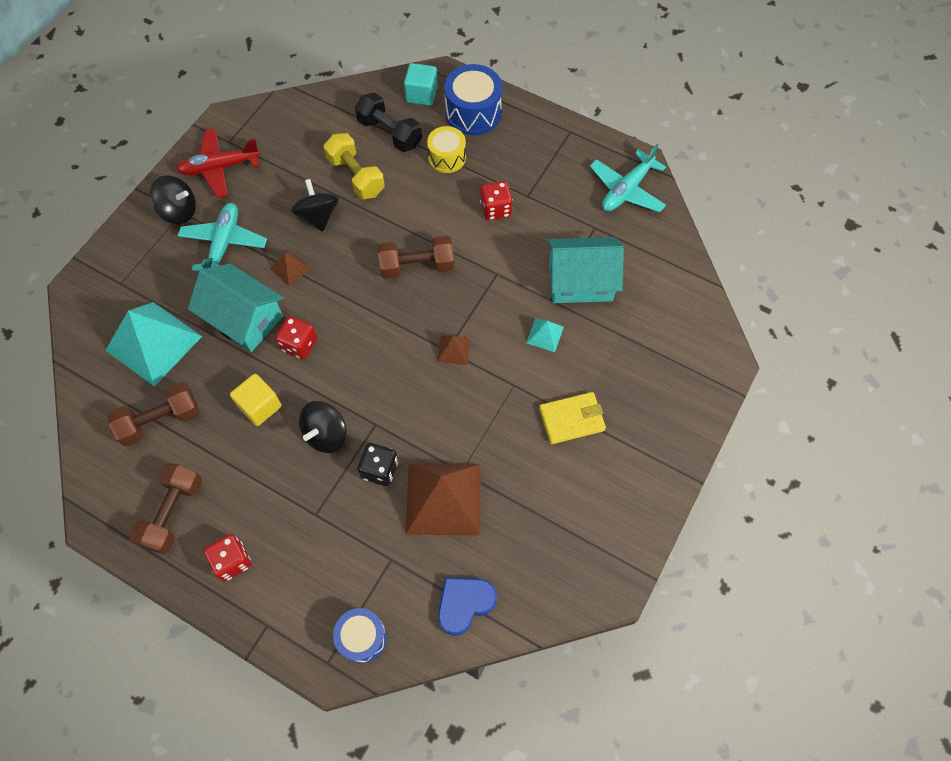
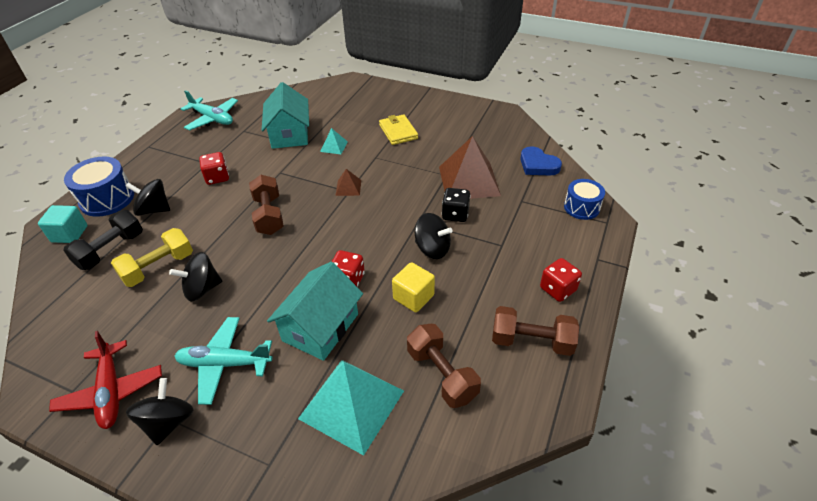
camera: 95 degrees left, 20 degrees down
brown pyramid [271,252,311,286] -> none
yellow drum [427,126,466,173] -> black spinning top [126,179,170,216]

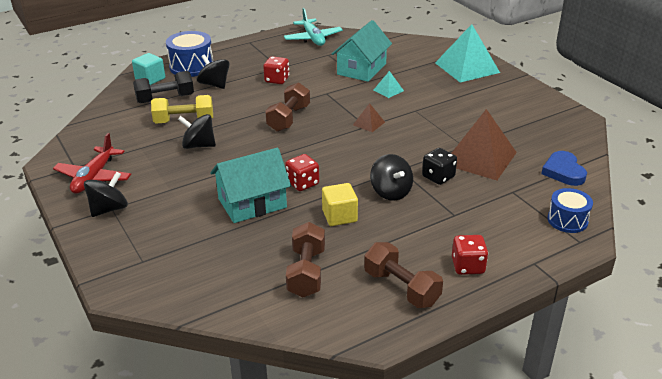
camera: 35 degrees right, 10 degrees down
turquoise plane [174,317,273,405] -> none
turquoise pyramid [298,360,404,456] -> turquoise pyramid moved to [435,24,500,82]
yellow wallet [379,114,418,145] -> none

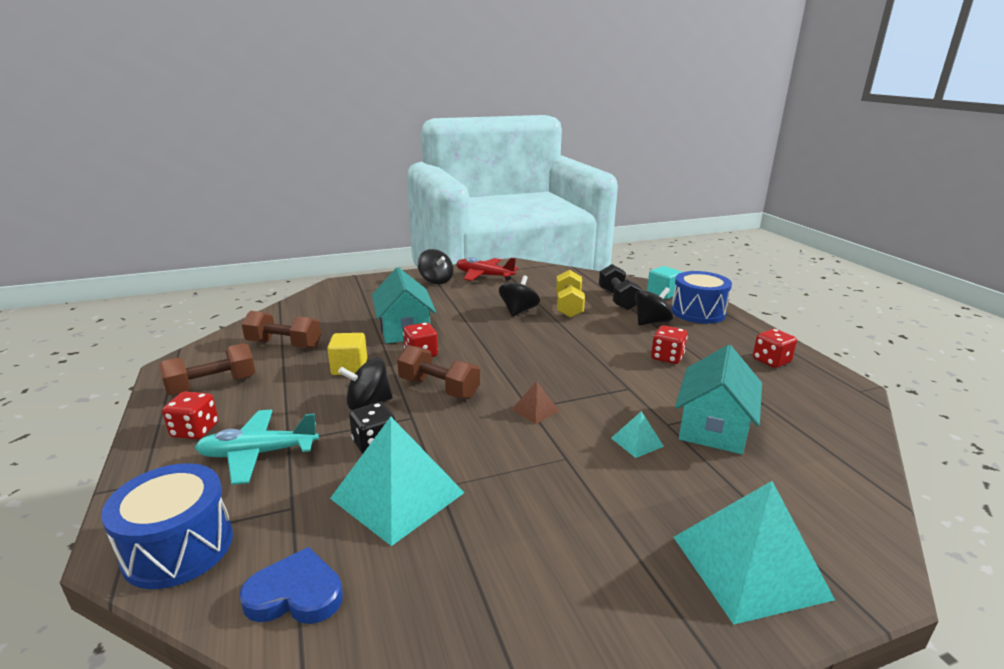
camera: 100 degrees right, 10 degrees down
brown dumbbell [265,82,310,132] -> brown dumbbell moved to [397,345,480,399]
turquoise plane [284,8,343,46] -> turquoise plane moved to [195,410,319,485]
turquoise house [332,20,392,82] -> turquoise house turned 75 degrees clockwise [675,345,762,454]
brown pyramid [452,109,517,180] -> turquoise pyramid [330,417,465,546]
blue drum [547,188,593,233] -> blue drum [101,463,233,589], size x1.53
none -> red dice [753,329,797,368]

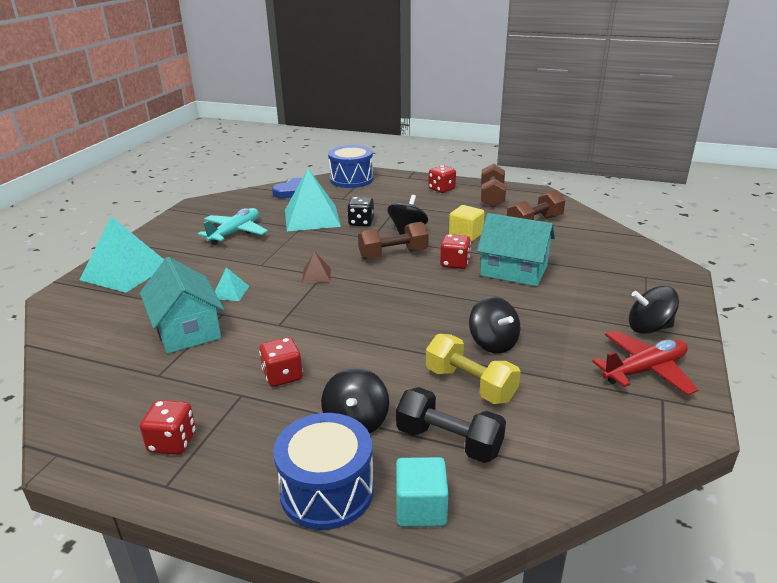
camera: 130 degrees right, 5 degrees up
turquoise plane [195,410,319,485] -> turquoise plane moved to [198,208,268,245]

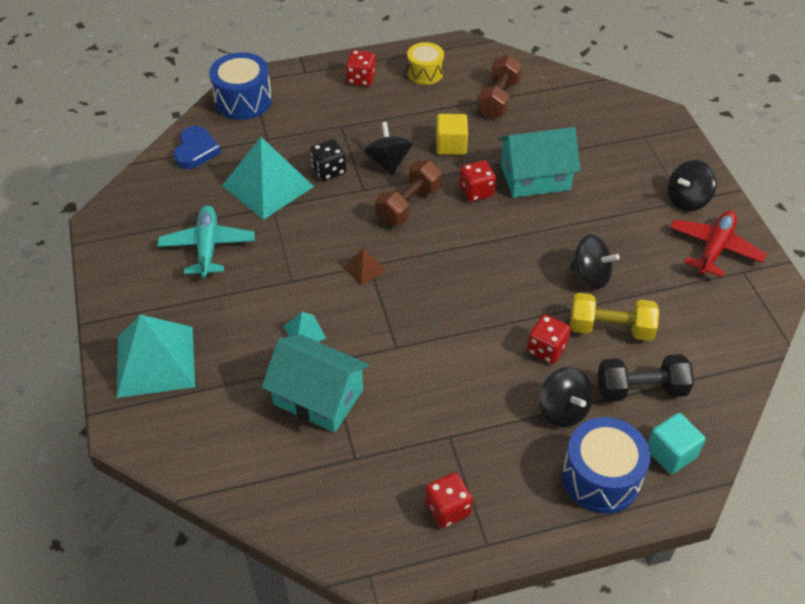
camera: 35 degrees left, 20 degrees up
red dice [259,337,303,387] -> red dice moved to [527,314,571,364]
brown dumbbell [481,164,506,208] -> yellow drum [407,42,444,85]

